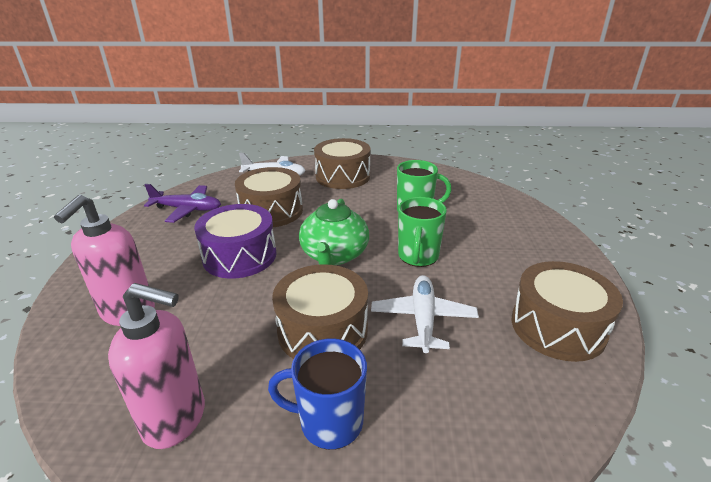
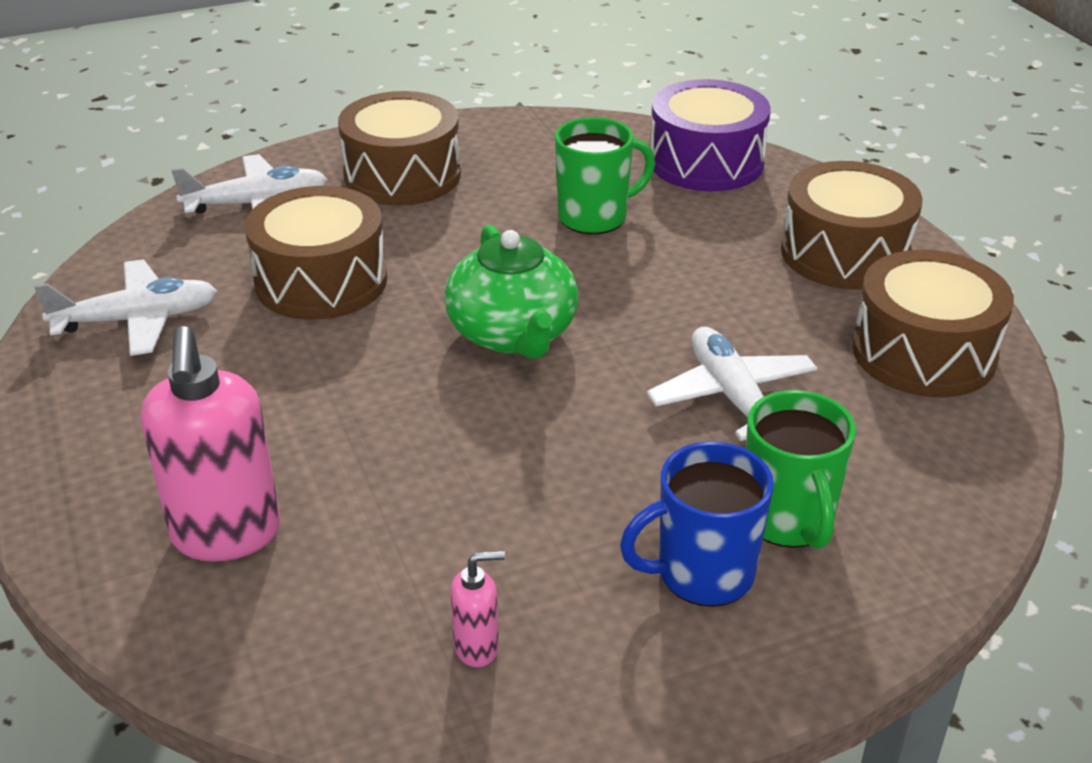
camera: 25 degrees left, 5 degrees up
pink soap dispenser [108,283,205,449] -> pink soap dispenser [450,551,505,667], size x0.46
purple plane [144,184,221,223] -> white plane [34,259,217,356]
purple drum [194,204,277,279] -> purple drum moved to [650,79,771,191]
brown drum [272,264,368,359] -> brown drum moved to [781,161,923,290]
green mug [398,197,447,267] -> green mug moved to [746,390,856,549]

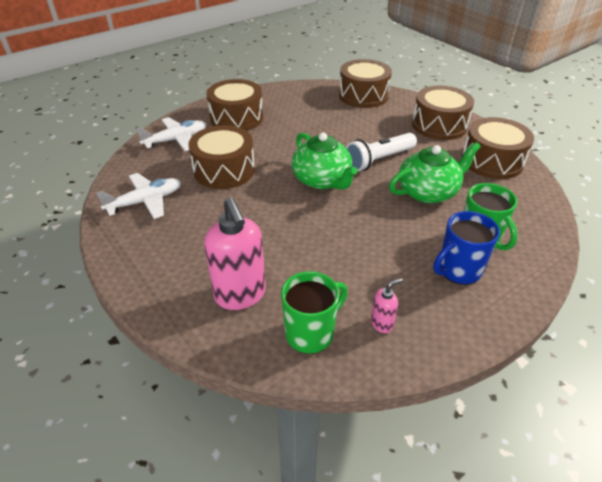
camera: 15 degrees left, 5 degrees up
green mug [555,117,655,234] -> green mug moved to [281,271,348,354]
white plane [647,327,817,441] -> green teapot [389,142,481,203]
purple drum [650,79,771,191] -> brown drum [339,59,392,108]
none -> white flashlight [346,133,417,172]

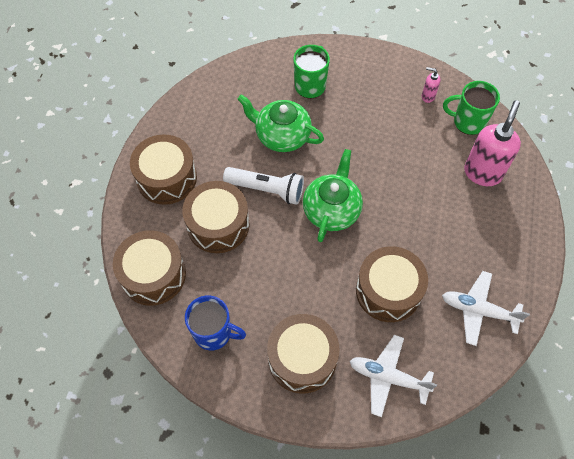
camera: 130 degrees left, 20 degrees up
blue mug [433,211,500,285] -> blue mug moved to [185,295,246,351]
brown drum [462,117,534,179] -> brown drum moved to [182,181,250,253]

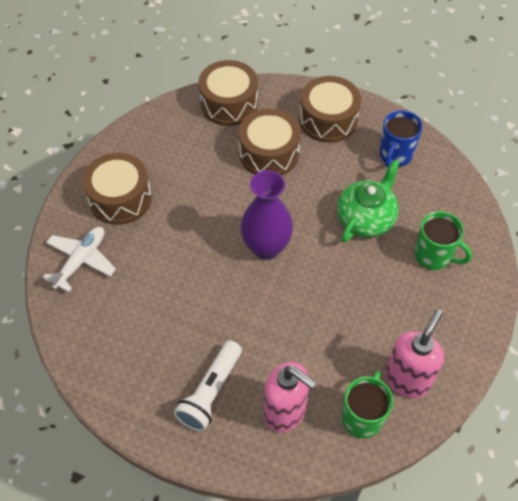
camera: 100 degrees right, 5 degrees down
blue mug [185,295,246,351] -> blue mug moved to [380,110,423,167]
white flashlight [223,167,304,205] -> white flashlight moved to [174,340,242,432]
green teapot [303,149,363,242] -> purple vase [241,170,293,260]
brown drum [356,246,428,322] -> none
pink soap dispenser [422,67,440,103] -> pink soap dispenser [385,309,444,398], size x2.15
white plane [442,271,530,346] -> none

